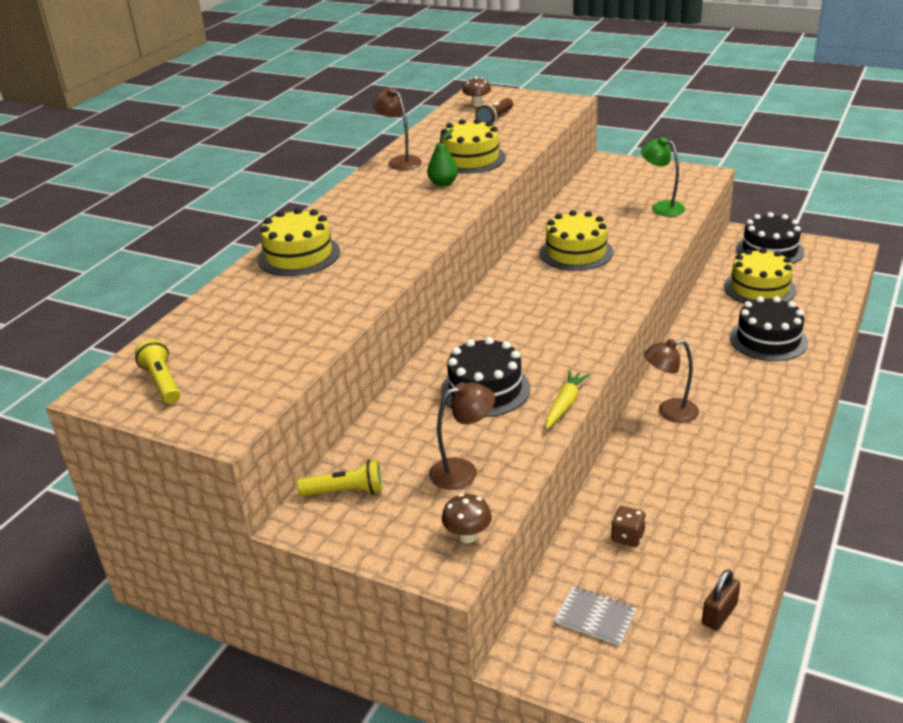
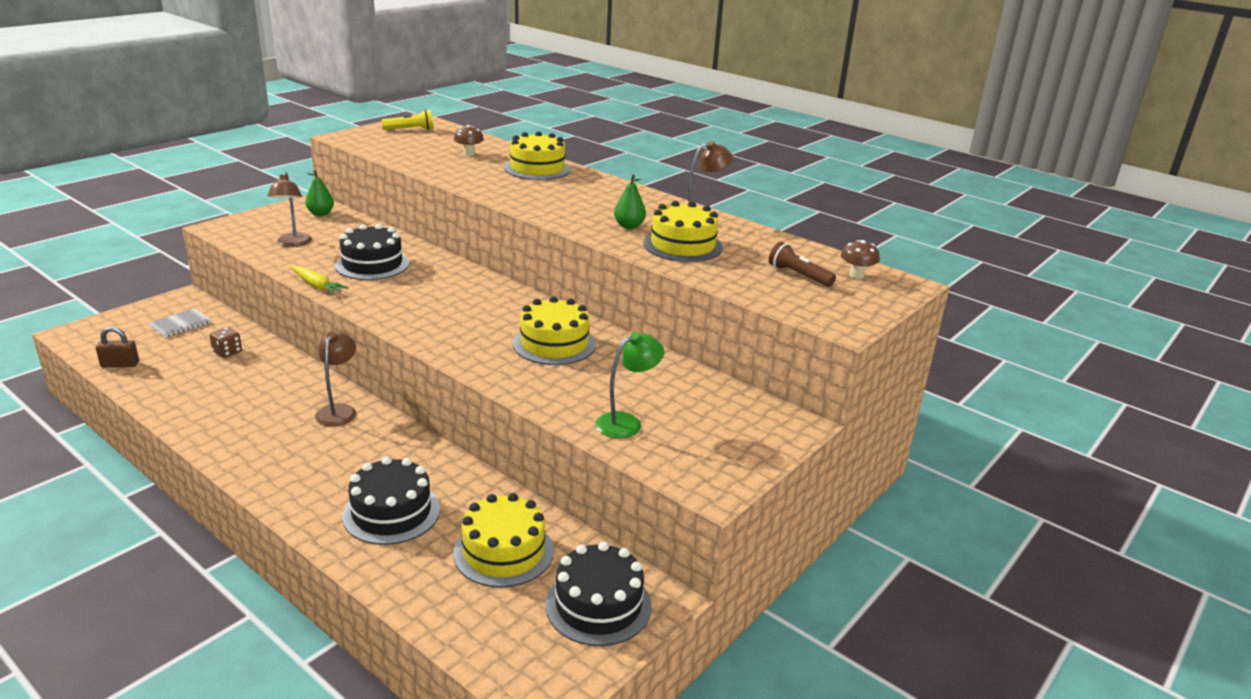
camera: 100 degrees right, 5 degrees down
yellow flashlight [297,460,383,496] -> green pear [305,170,334,216]
brown mushroom [442,494,492,543] -> brown mushroom moved to [454,125,484,156]
brown padlock [702,569,740,630] -> brown padlock turned 60 degrees counterclockwise [96,327,139,367]

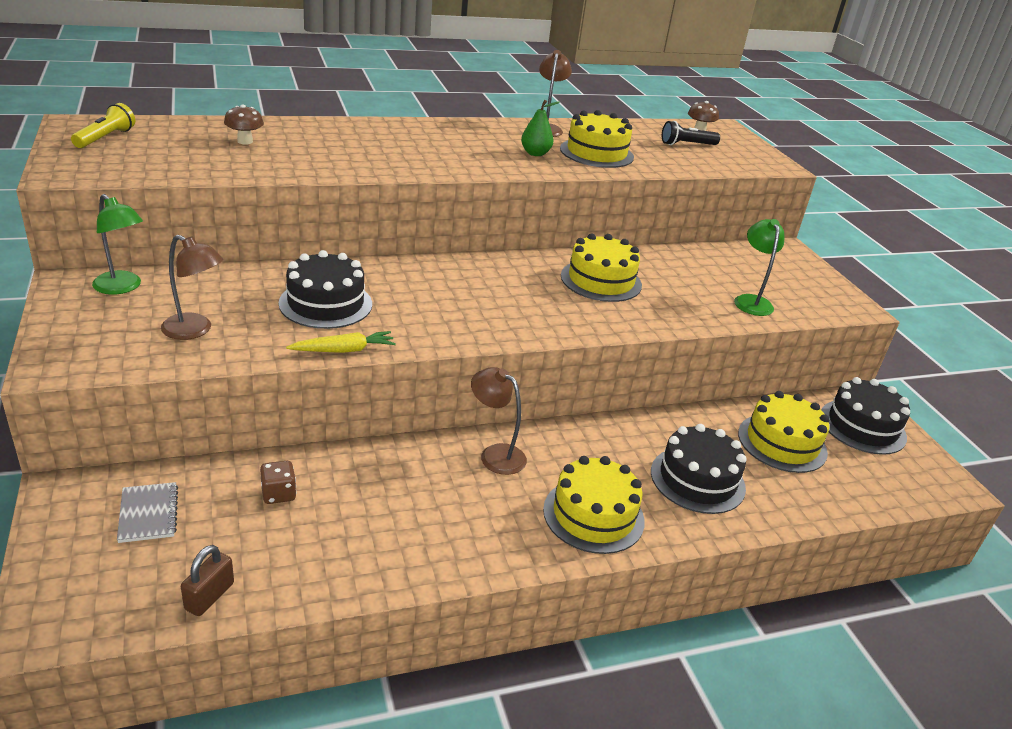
camera: 60 degrees left, 5 degrees up
green pear [305,170,334,216] -> green lamp [92,194,143,294]
yellow cake [504,131,571,180] -> yellow cake moved to [543,456,645,554]
brown flashlight [769,242,836,287] -> black flashlight [662,121,720,145]

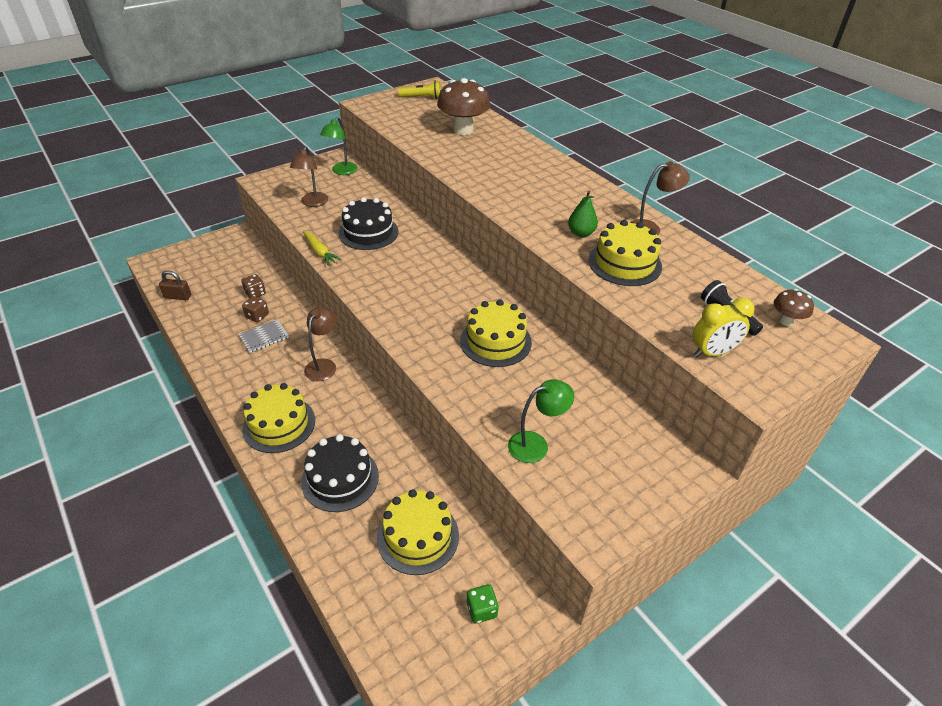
camera: 75 degrees right, 10 degrees up
grey notebook [117,482,178,543] -> grey notebook moved to [238,319,289,353]
brown mushroom [224,104,264,145] -> brown mushroom [437,78,490,135], size x2.02
black cake [821,377,910,455] -> green dice [467,584,499,624]
none -> brown dice [242,296,269,322]
none -> yellow clock [693,297,755,357]

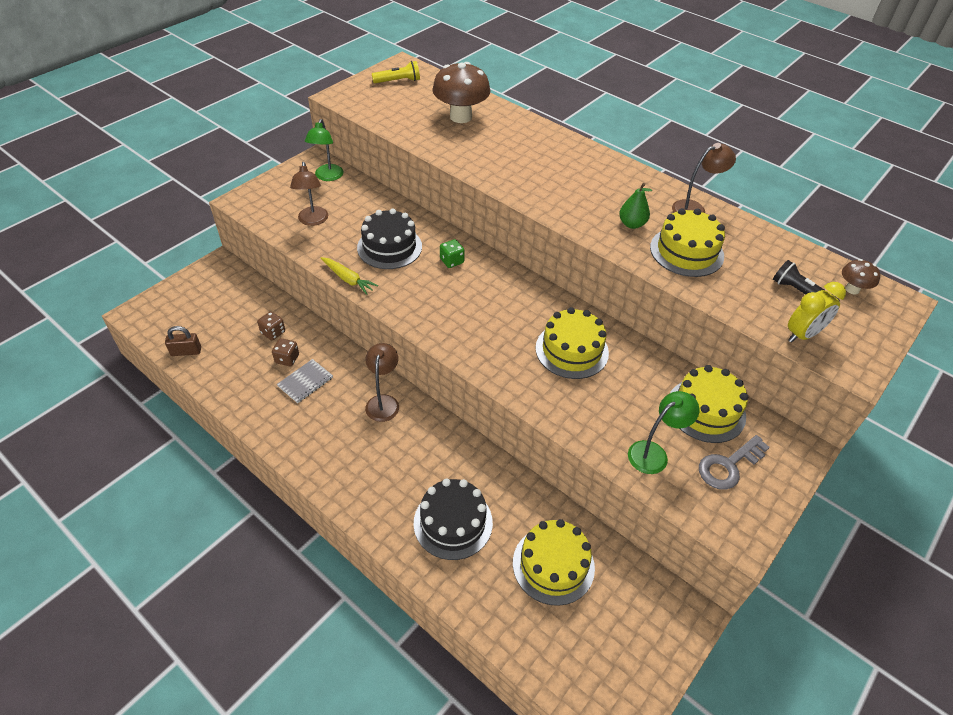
camera: 15 degrees left, 5 degrees up
yellow cake [242,383,315,453] -> yellow cake moved to [670,365,748,443]
green dice [467,584,499,624] -> green dice moved to [440,239,465,268]
none -> grey key [699,435,770,490]

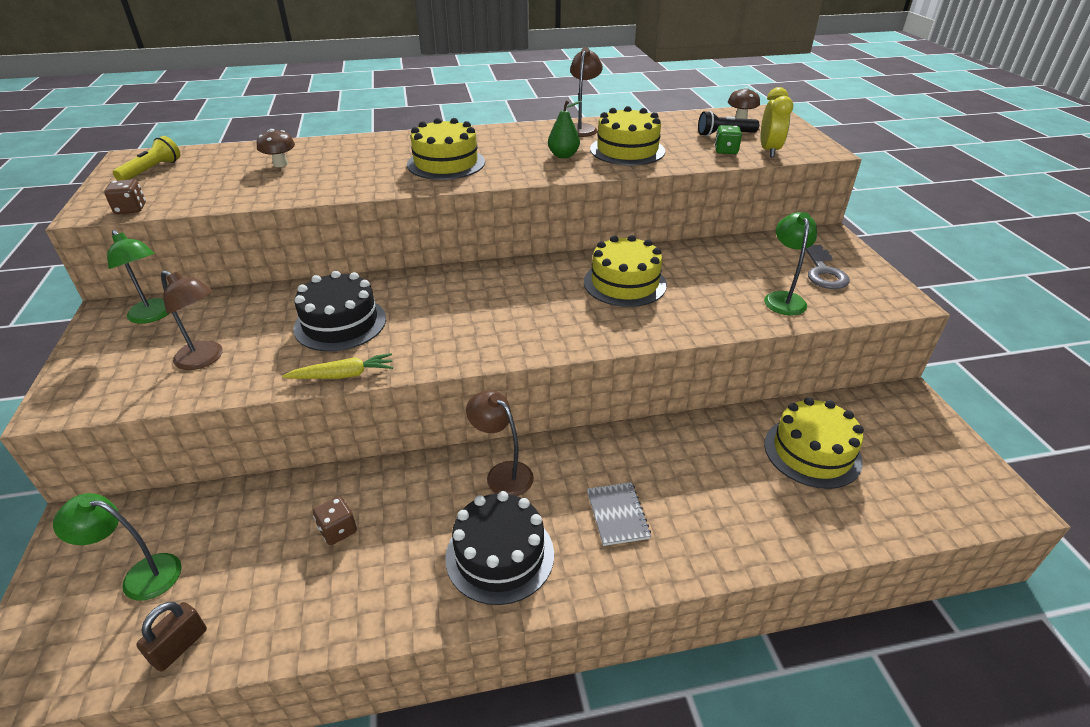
camera: 50 degrees left, 10 degrees down
brown dice [257,312,285,340] -> brown dice moved to [104,179,146,214]
grey notebook [277,359,333,403] -> grey notebook moved to [587,482,651,546]
black cake [414,478,493,560] -> black cake moved to [445,491,554,605]
brown mushroom [432,62,491,123] -> brown mushroom [257,129,295,167], size x0.49
green dice [440,239,465,268] -> green dice moved to [715,125,742,154]
yellow cake [670,365,748,443] -> yellow cake moved to [407,118,485,180]
none -> green lamp [53,493,182,601]

